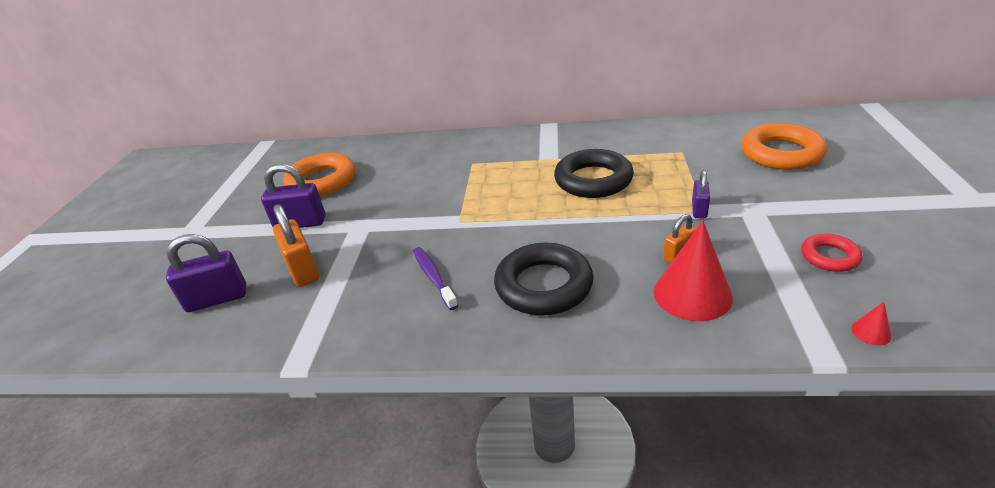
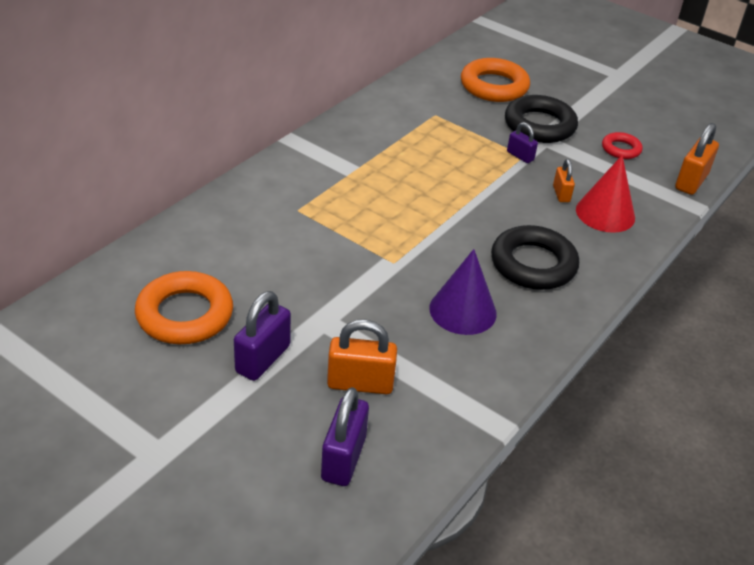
camera: 65 degrees left, 5 degrees up
purple toothbrush [413,247,458,310] -> purple cone [429,249,497,335]
black ring [554,149,634,198] -> black ring moved to [505,95,578,143]
red cone [851,302,892,345] -> orange padlock [675,123,719,195]

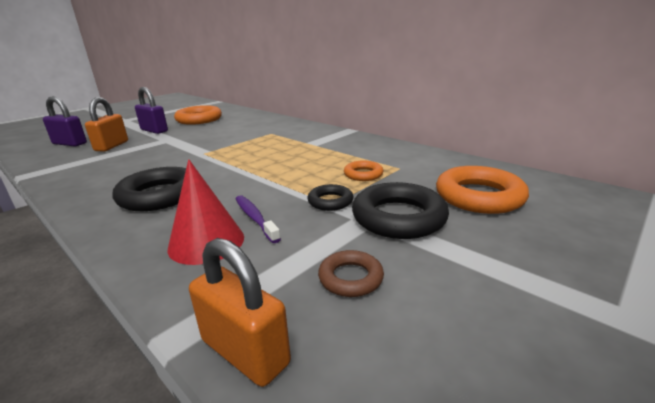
camera: 100 degrees right, 15 degrees down
purple cone [429,249,497,335] -> none
purple padlock [507,122,538,163] -> black ring [307,184,353,211]
orange padlock [553,159,575,202] -> purple toothbrush [236,195,281,243]
red ring [602,132,643,159] -> brown ring [318,250,384,297]
none -> orange ring [344,160,383,181]

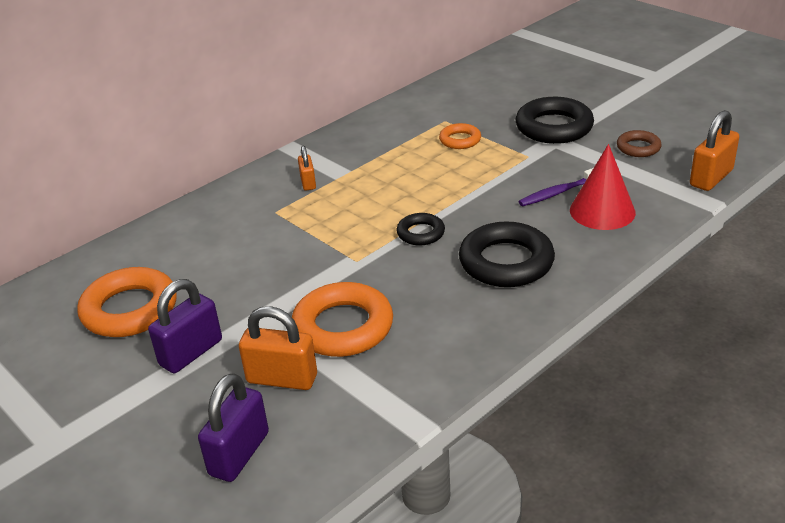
camera: 85 degrees left, 10 degrees up
black ring [307,184,353,211] -> black ring moved to [396,213,445,246]
orange ring [436,166,529,214] -> orange ring moved to [292,282,393,357]
none -> orange padlock [298,146,316,191]

